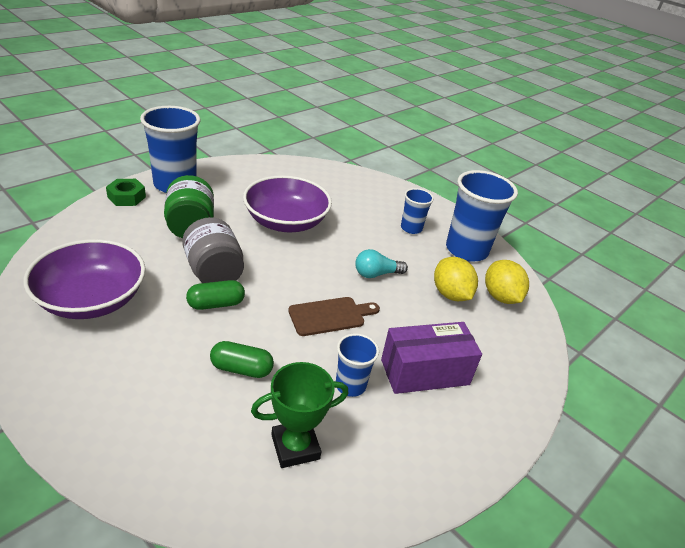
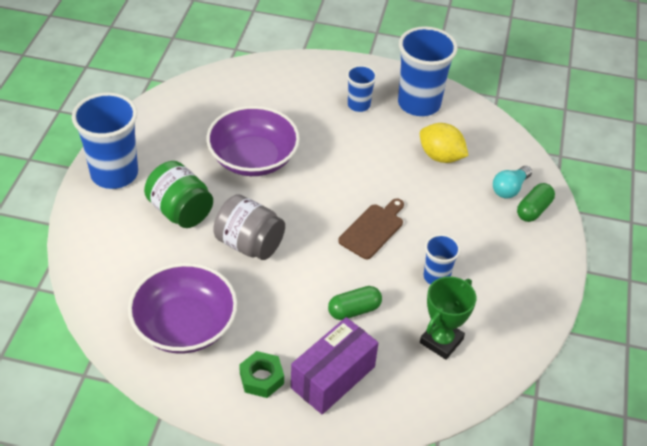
camera: 30 degrees left, 10 degrees up
green nut [106,179,146,206] -> green nut moved to [239,351,284,398]
green capsule [186,280,245,310] -> green capsule moved to [517,183,555,222]
turquoise light bulb [355,249,408,278] -> turquoise light bulb moved to [493,166,532,198]
purple box [381,322,482,394] -> purple box moved to [291,317,378,415]
yellow lemon [485,260,529,304] -> none

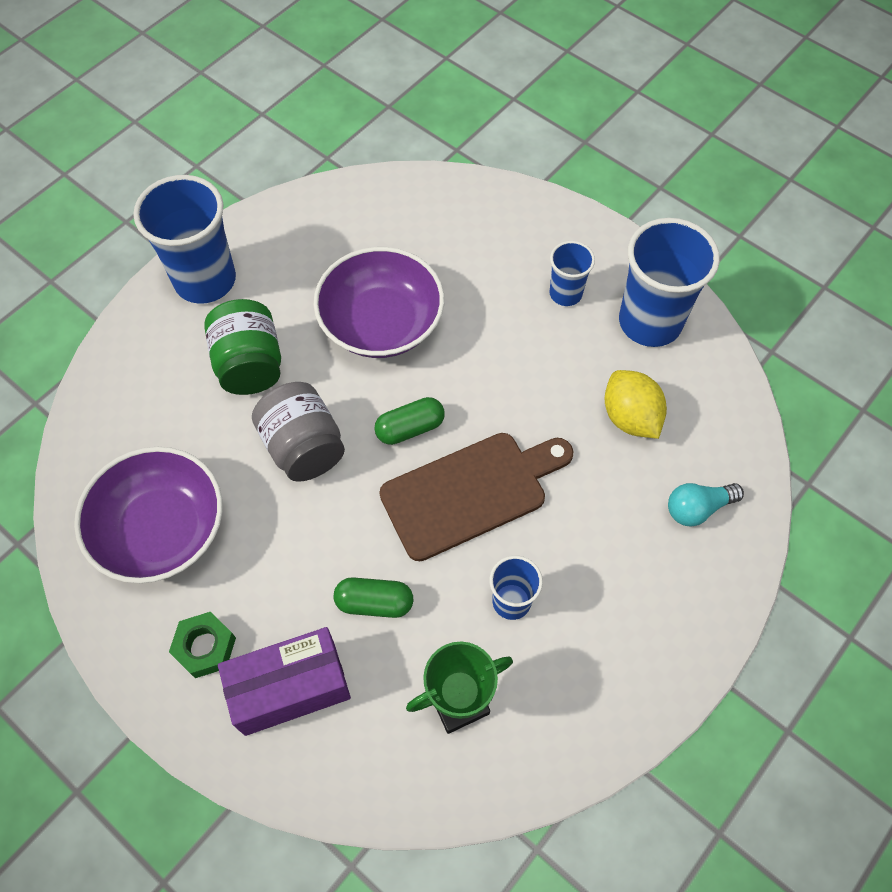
camera: 30 degrees right, 15 degrees up
brown cutting board [338,198,404,259] -> brown cutting board [380,433,574,561], size x1.61
green capsule [517,183,555,222] -> green capsule moved to [374,397,445,445]

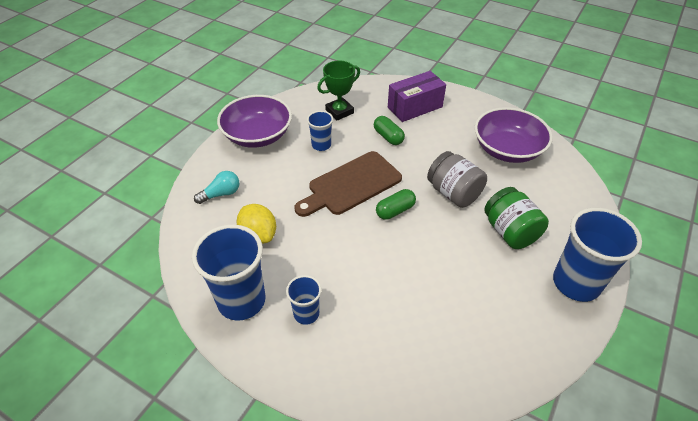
camera: 170 degrees right, 15 degrees down
green nut [169,612,236,678] -> none
purple bowl [313,247,444,358] -> purple bowl moved to [217,95,292,148]
green capsule [334,577,413,618] -> green capsule turned 60 degrees clockwise [374,116,405,145]

